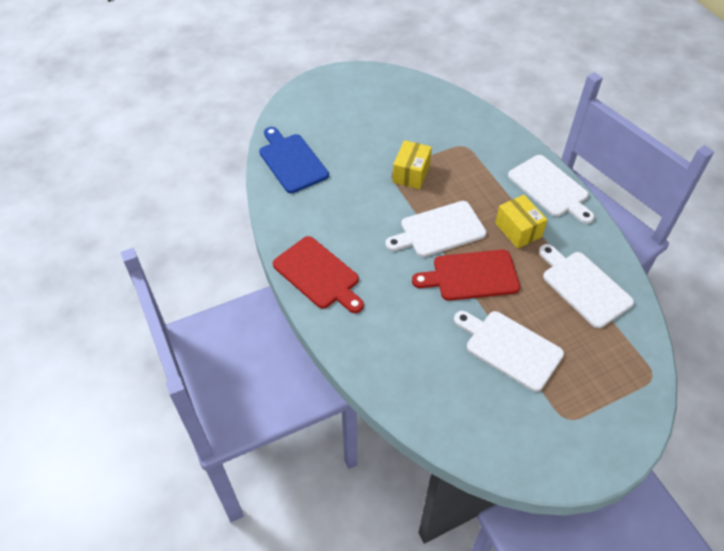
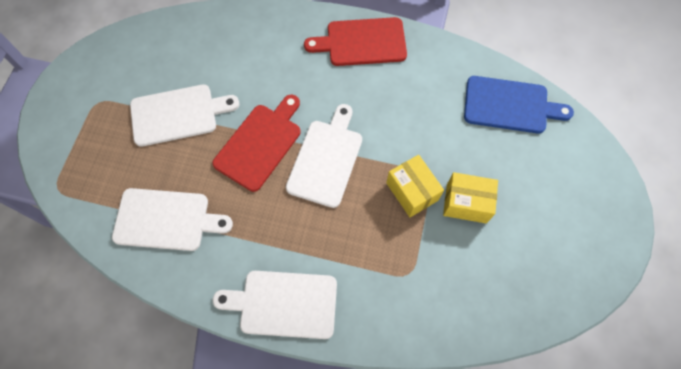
camera: 130 degrees right, 15 degrees up
yellow box [495,195,548,249] -> yellow box moved to [443,172,498,223]

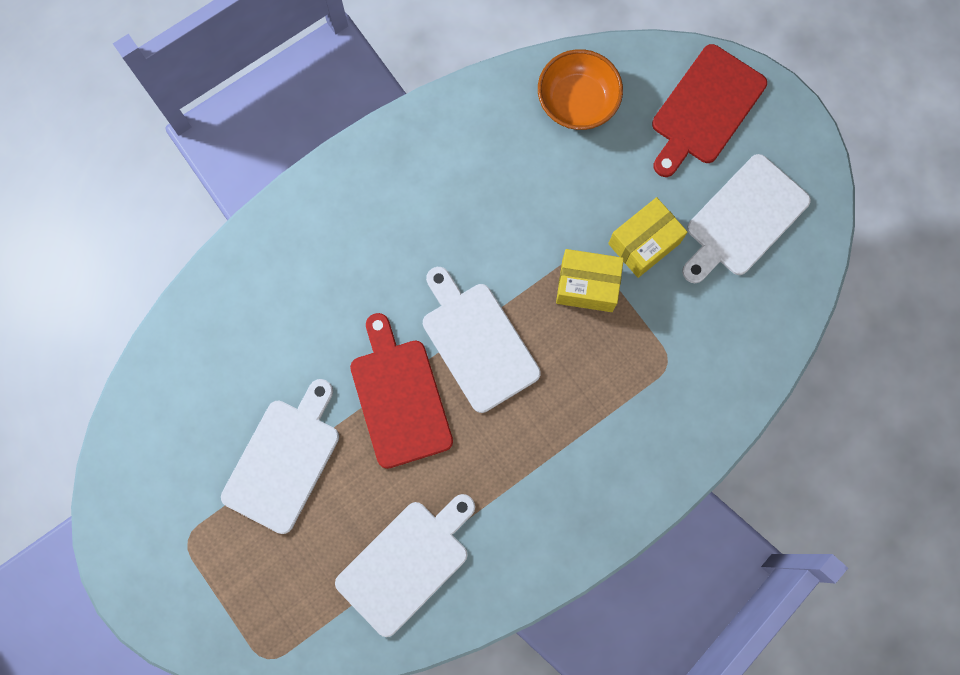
camera: 50 degrees left, 10 degrees up
white cutting board [213,271,337,339] -> white cutting board moved to [682,154,811,283]
red cutting board [304,17,407,66] -> red cutting board moved to [652,44,767,177]
blue cutting board [464,76,574,133] -> orange bowl [538,49,623,130]

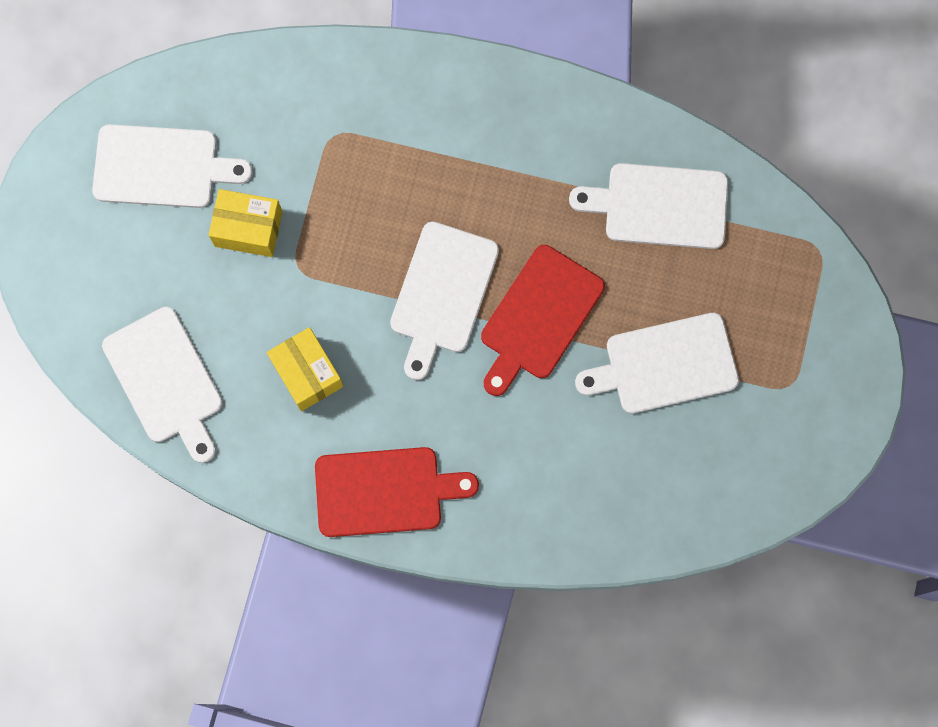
camera: 130 degrees left, 0 degrees up
orange bowl [538,49,623,130] -> white cutting board [102,307,223,463]
yellow box [556,249,624,312] -> yellow box moved to [267,327,343,411]
red cutting board [652,44,767,177] -> red cutting board moved to [315,447,479,537]

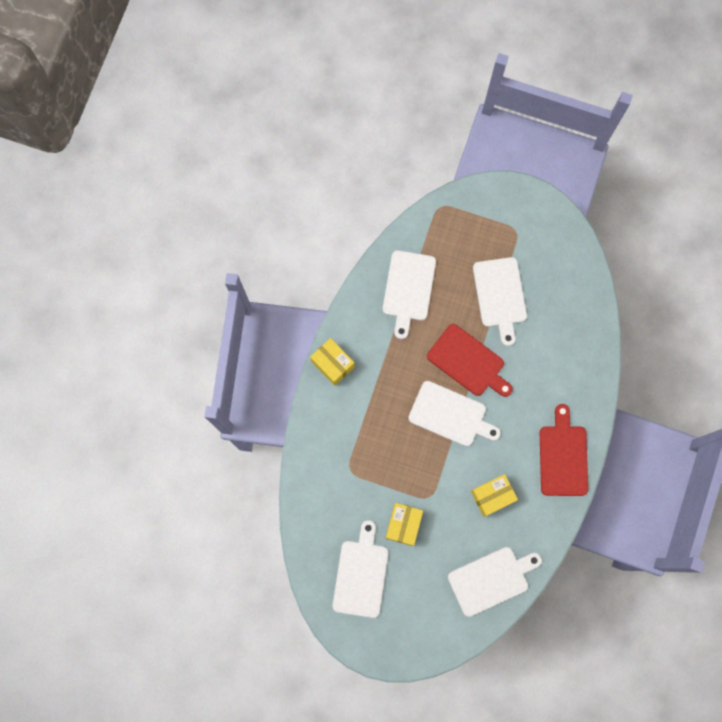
camera: 85 degrees left, 0 degrees up
none -> yellow box [310,338,355,386]

